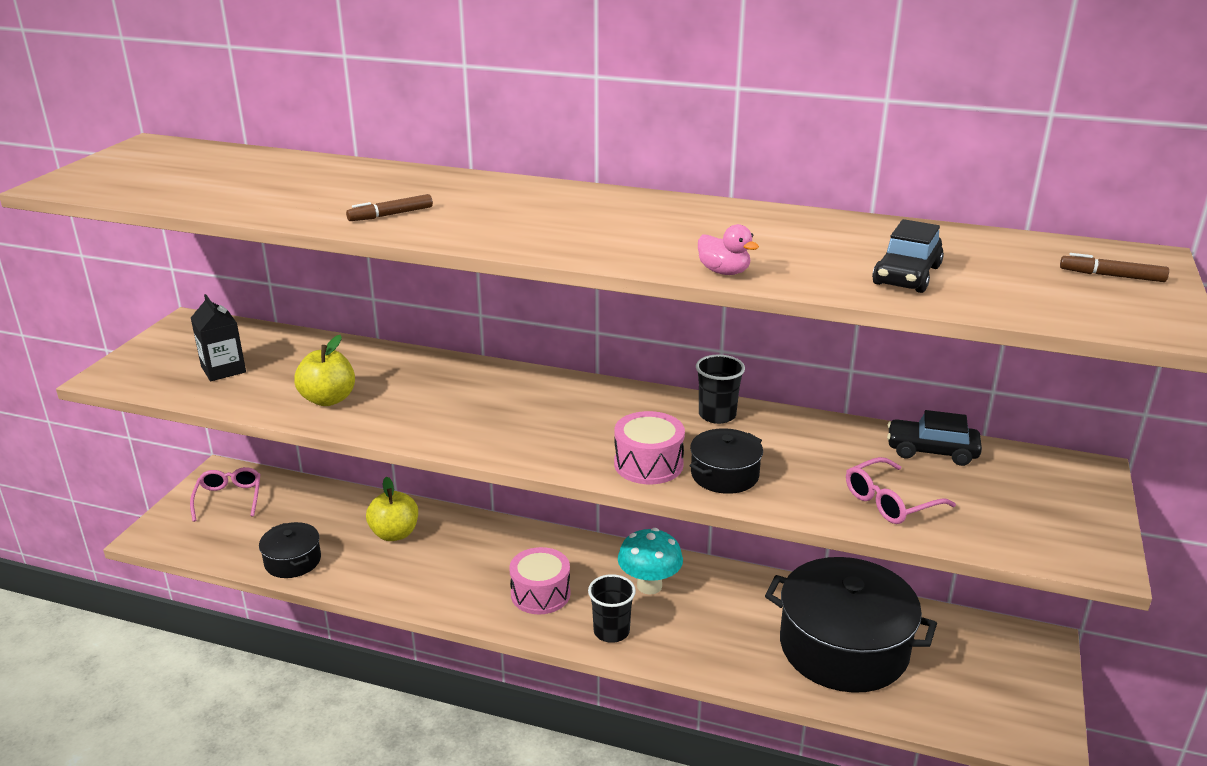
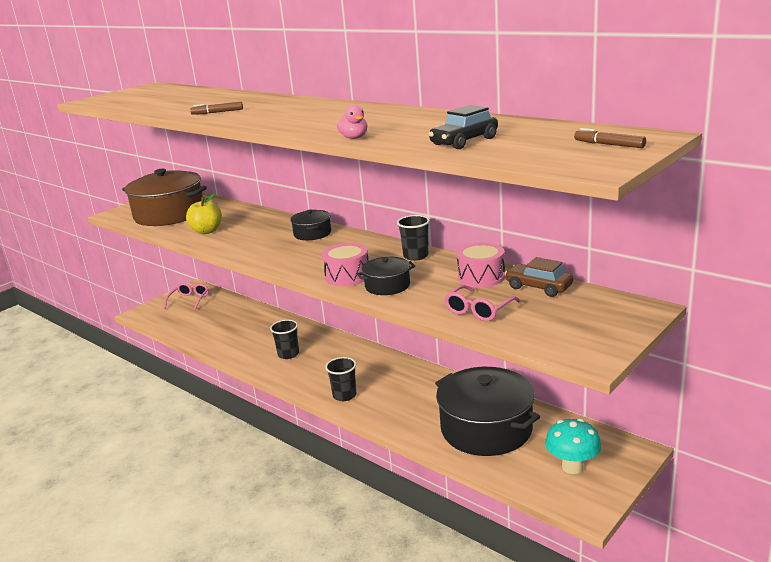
camera: 25 degrees right, 5 degrees down
black carton [191,294,246,381] -> brown pot [122,169,207,226]
black pot [259,522,321,578] -> black pot moved to [290,209,331,240]
yellow apple [366,477,418,541] -> none
pink drum [509,547,570,615] -> pink drum moved to [457,242,505,287]
turquoise mushroom [618,528,683,595] -> turquoise mushroom moved to [545,419,601,474]
pink glasses [846,457,956,524] -> pink glasses turned 45 degrees counterclockwise [444,285,520,321]
black car [887,410,982,466] -> brown car [505,257,573,297]
none -> black cup [270,320,299,359]

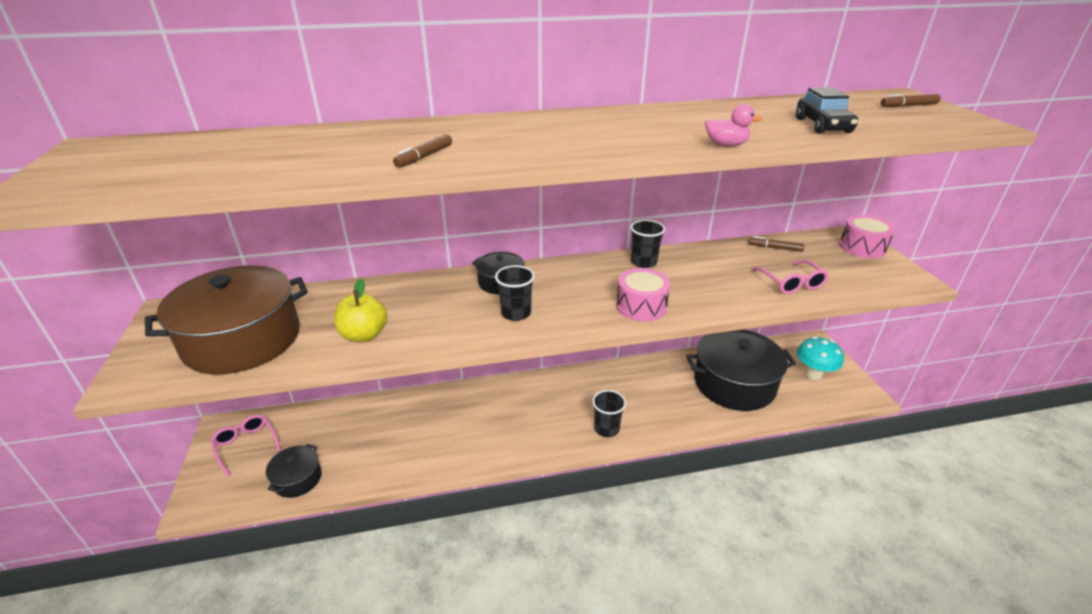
camera: 55 degrees left, 10 degrees up
black cup [270,320,299,359] -> black cup moved to [495,265,535,321]
black pot [357,257,415,295] -> black pot moved to [266,444,322,498]
pink drum [457,242,505,287] -> pink drum moved to [839,215,895,258]
brown car [505,257,573,297] -> brown marker [748,236,805,252]

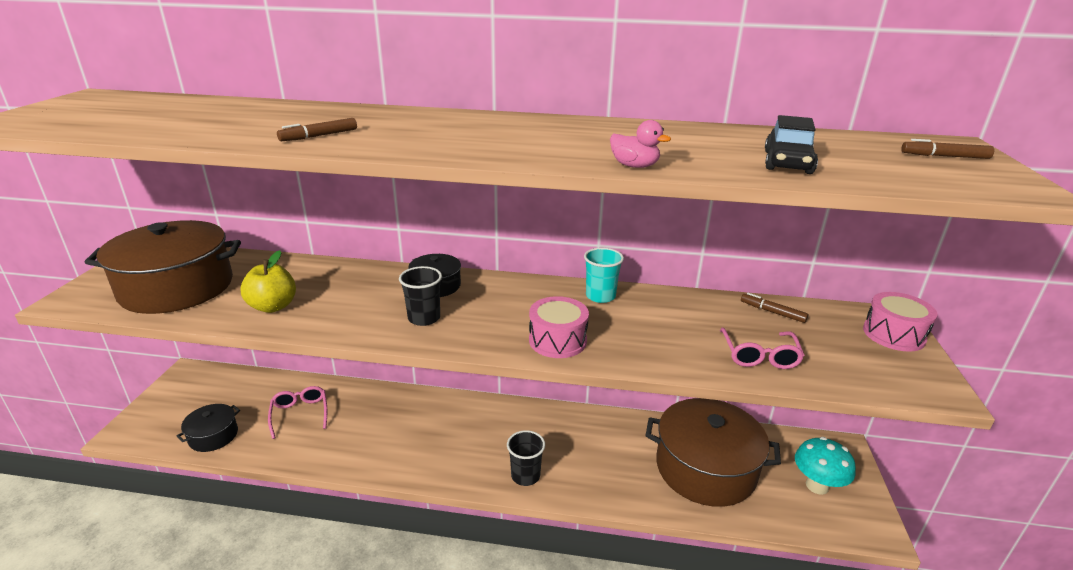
camera: 20 degrees right, 5 degrees down
pink glasses [211,414,281,476] -> pink glasses moved to [268,386,327,439]
black cup [630,220,665,268] -> turquoise cup [584,248,624,303]
black pot [686,329,796,411] -> brown pot [645,398,781,507]

